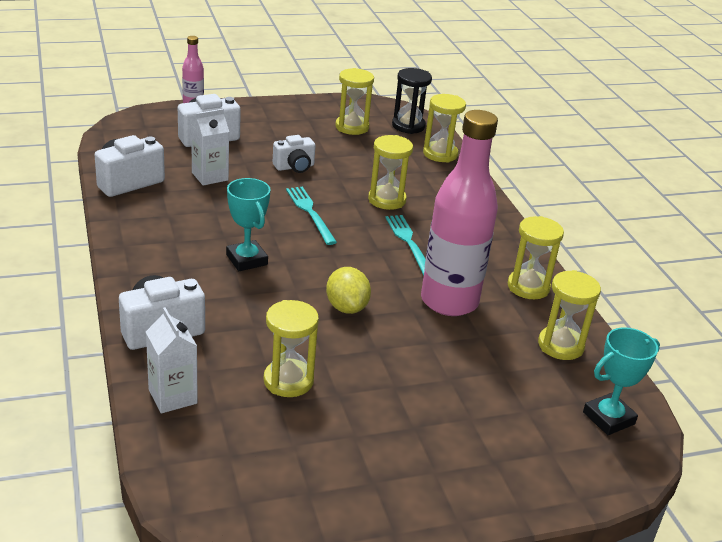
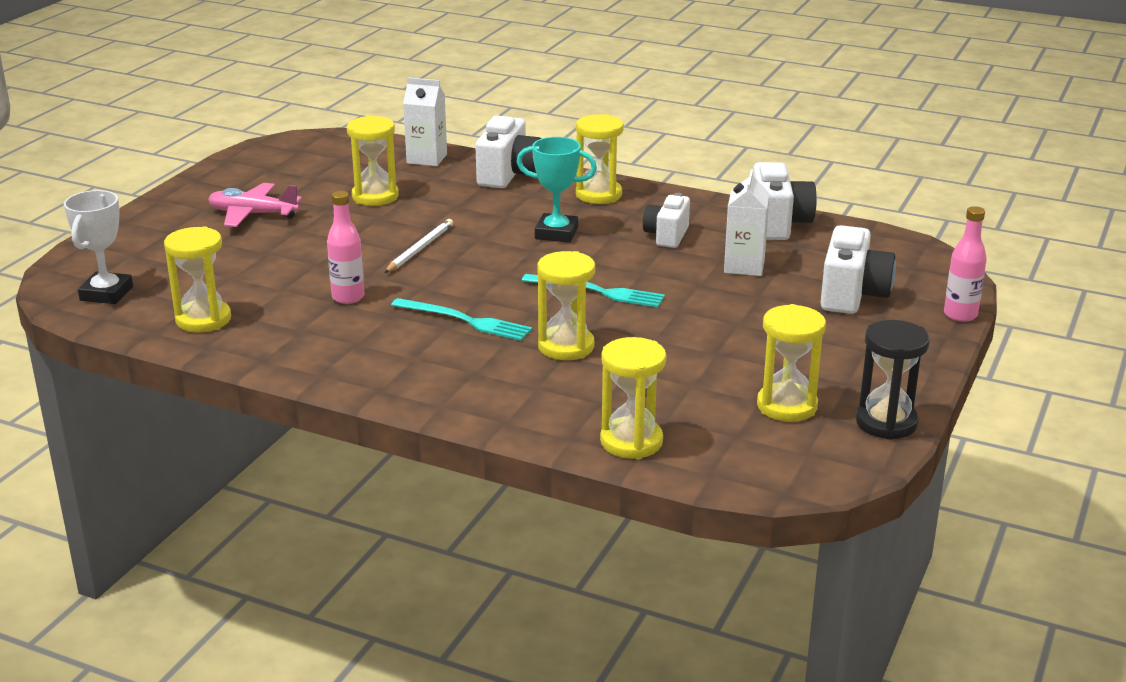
camera: 135 degrees right, 5 degrees down
white camera [273,135,315,173] -> white camera moved to [643,193,690,248]
yellow lemon [326,267,371,314] -> white pencil [384,219,453,273]
black hourglass [392,68,432,134] -> black hourglass moved to [856,320,930,440]
pink bottle [421,110,498,316] -> pink bottle [327,191,365,304], size x0.46
yellow hourglass [508,216,564,299] -> yellow hourglass moved to [576,114,624,204]
turquoise trophy [583,327,660,435] -> white trophy [64,190,133,304]
none -> pink plane [208,183,302,227]

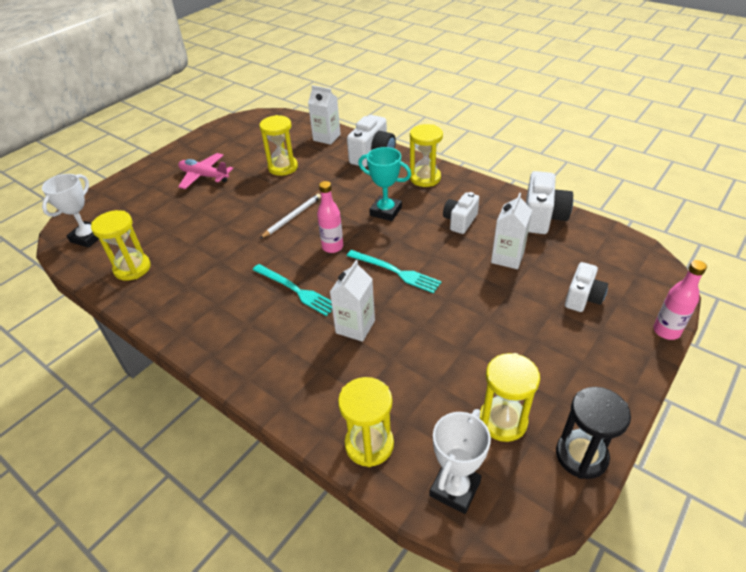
camera: 15 degrees right, 15 degrees up
pink bottle [327,191,365,304] -> pink bottle moved to [317,181,343,253]
yellow hourglass [537,251,595,360] -> white carton [330,260,375,342]
white camera [821,225,896,314] -> white camera [565,262,608,312], size x0.66
none -> white trophy [429,409,491,514]

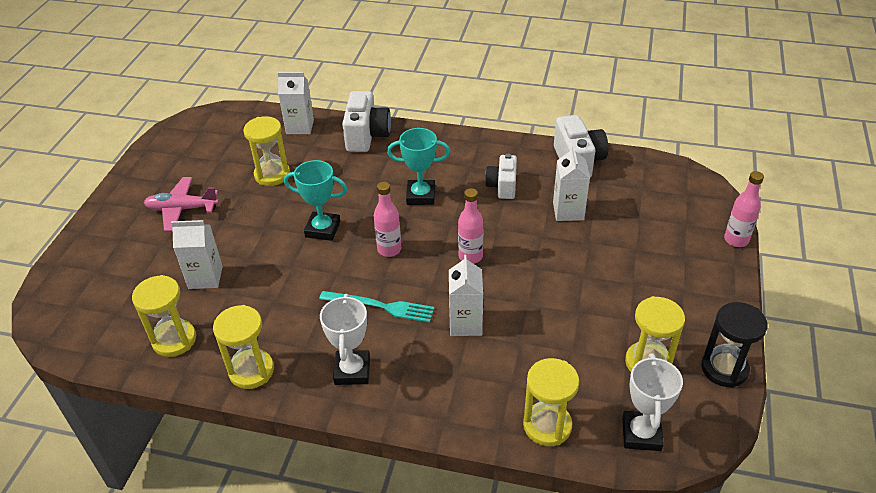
camera: 25 degrees left, 0 degrees up
white trophy [42,174,99,248] -> white trophy moved to [320,294,370,385]
white pencil [260,194,321,239] -> turquoise trophy [284,160,347,241]
turquoise fork [347,250,442,293] -> pink bottle [458,188,484,264]
yellow hourglass [410,124,443,187] -> yellow hourglass moved to [213,305,274,389]
white camera [565,262,608,312] -> none
none -> white carton [171,220,223,289]

